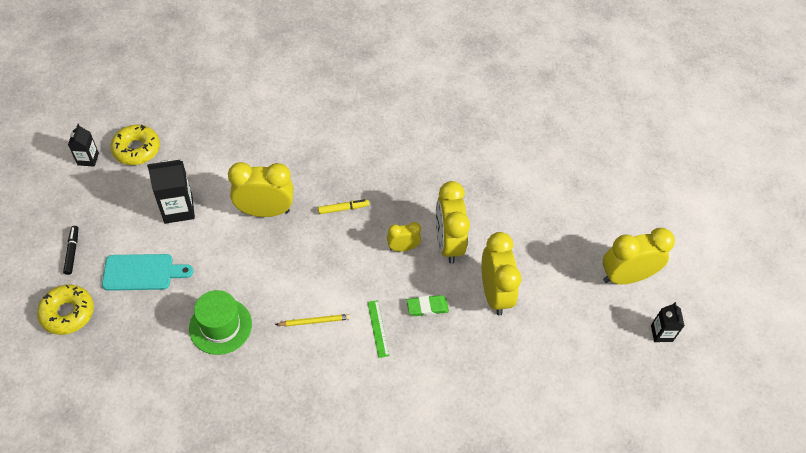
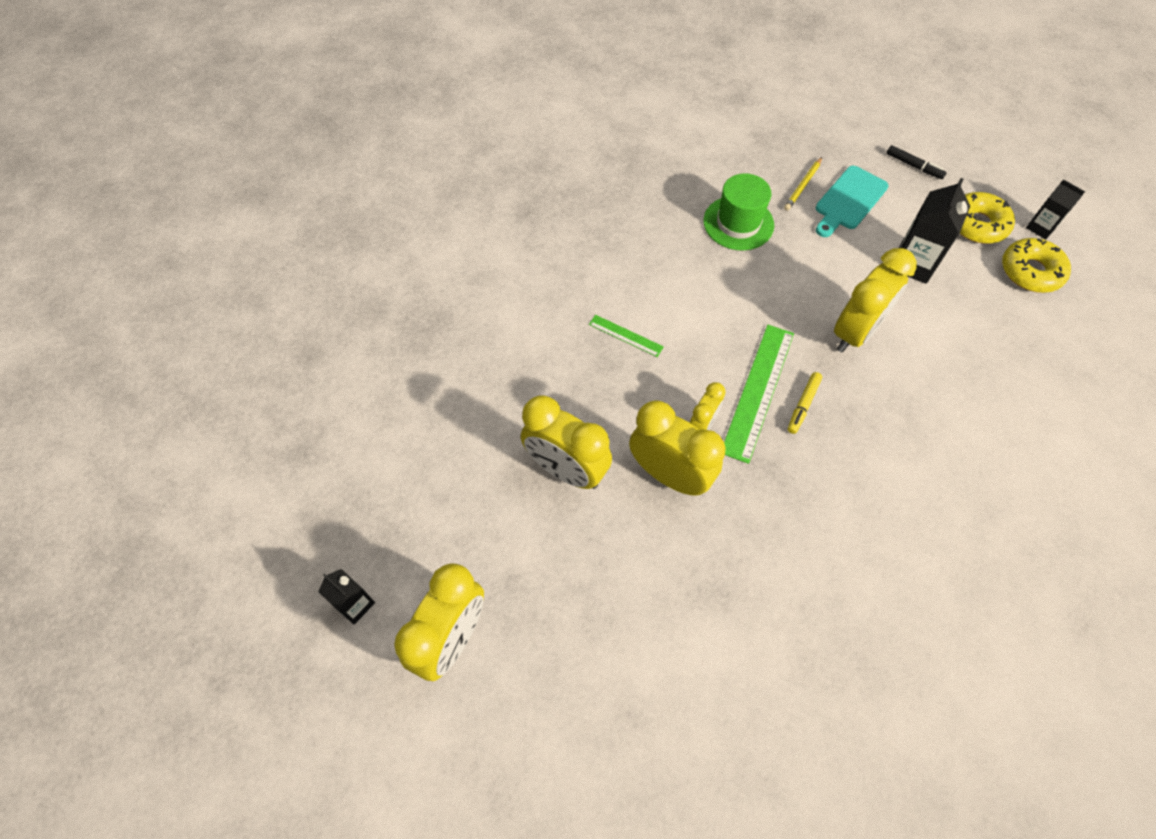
camera: 135 degrees right, 5 degrees up
yellow donut [37,285,94,335] -> yellow donut moved to [959,192,1015,244]
yellow pencil [275,314,351,326] -> yellow pencil moved to [784,157,822,211]
green eraser [407,295,449,316] -> none
none -> green ruler [724,325,794,464]

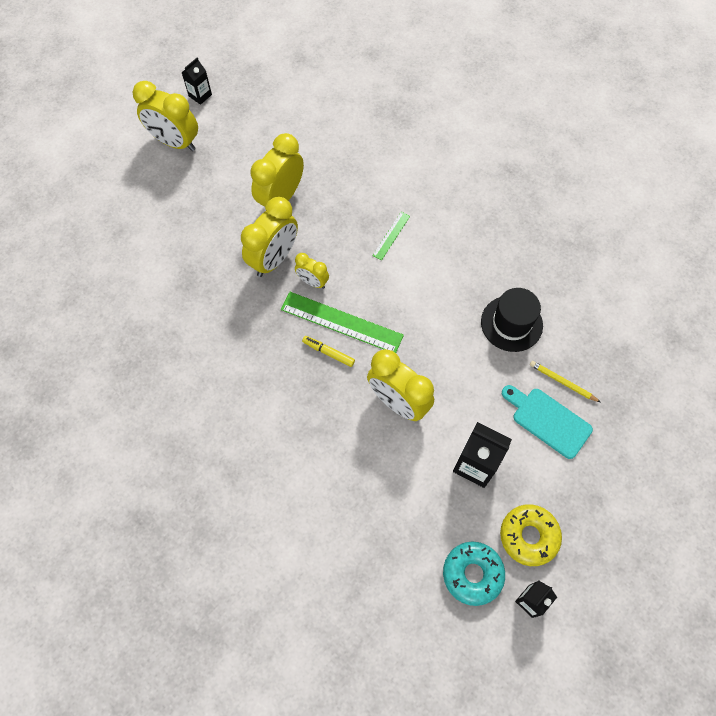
camera: 90 degrees right, 5 degrees up
green hat [703,173,774,250] -> black hat [481,288,543,352]
black marker [887,145,947,179] -> none
yellow donut [1002,238,1071,293] -> turquoise donut [443,541,505,606]

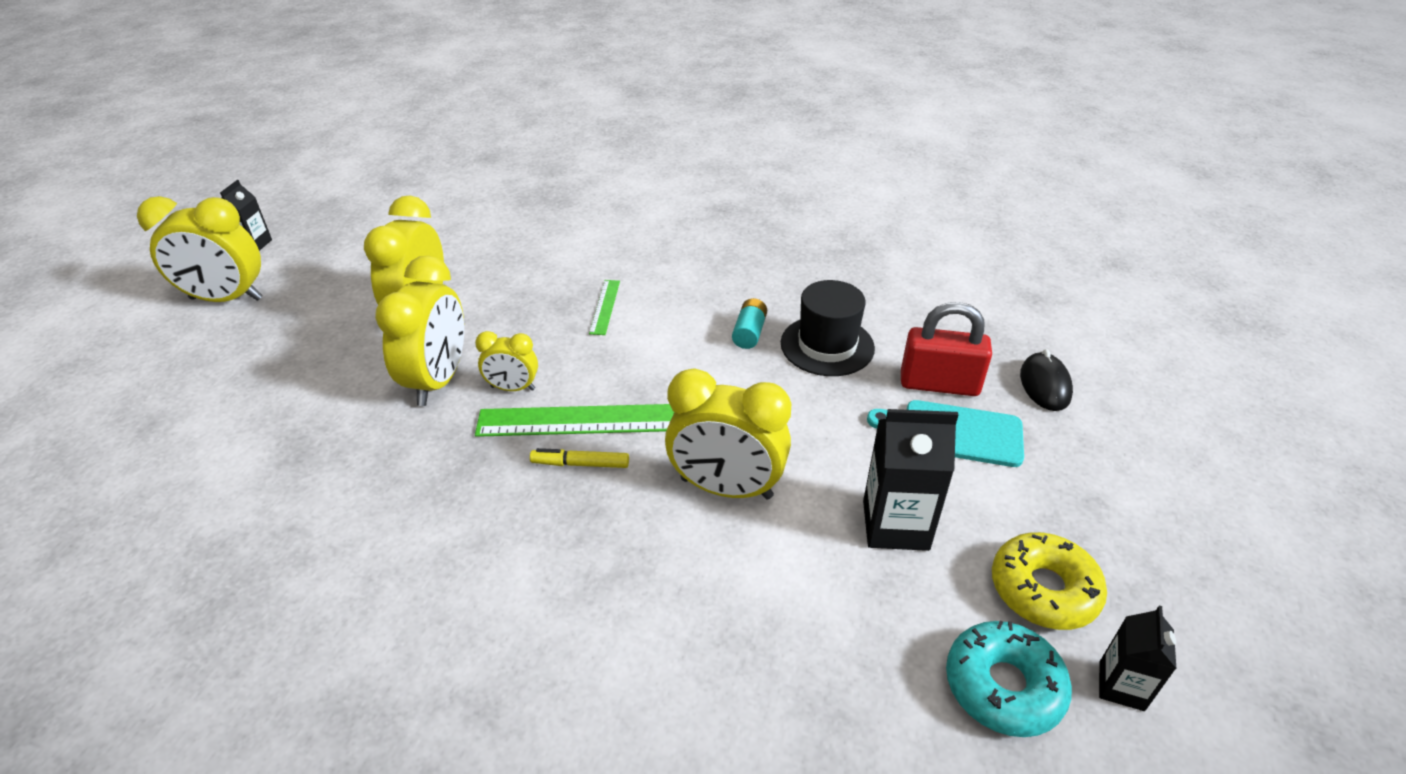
camera: 25 degrees left, 25 degrees down
yellow pencil [530,361,600,402] -> red padlock [901,302,992,396]
none -> turquoise battery [732,298,767,349]
none -> black mouse [1020,349,1073,411]

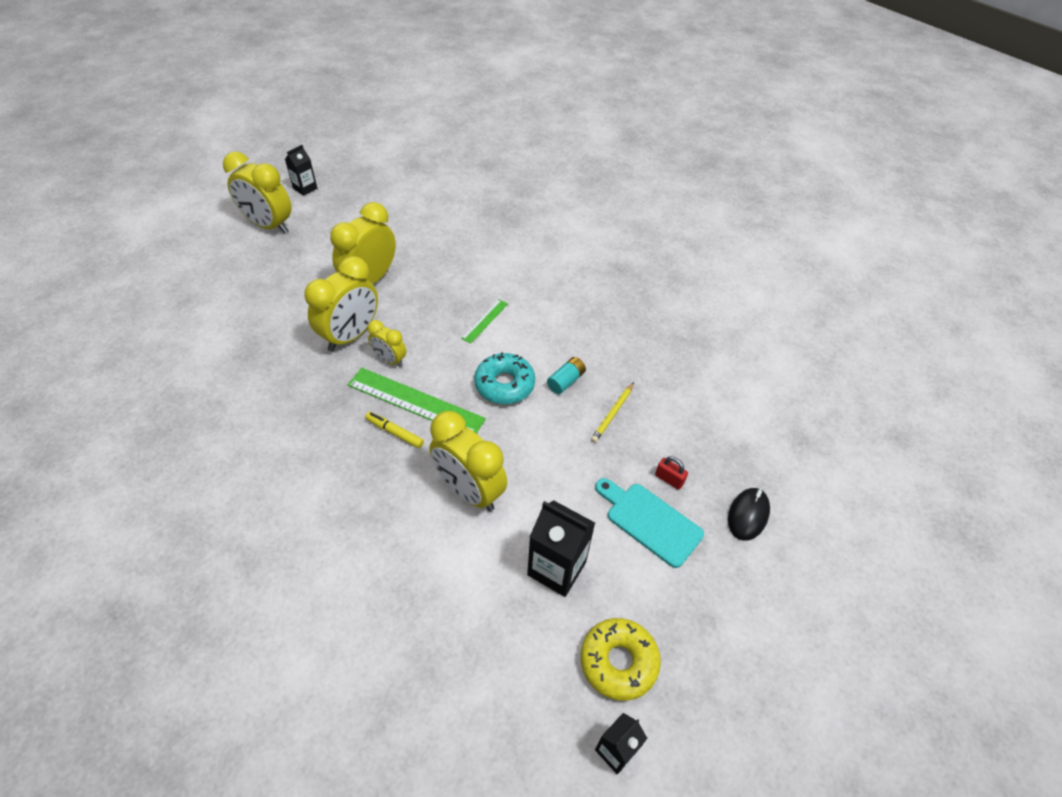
camera: 25 degrees right, 10 degrees up
black hat [781,280,875,376] -> yellow pencil [591,382,634,443]
red padlock [901,302,992,396] -> red padlock [655,456,688,490], size x0.48
turquoise donut [946,621,1072,737] -> turquoise donut moved to [474,352,535,404]

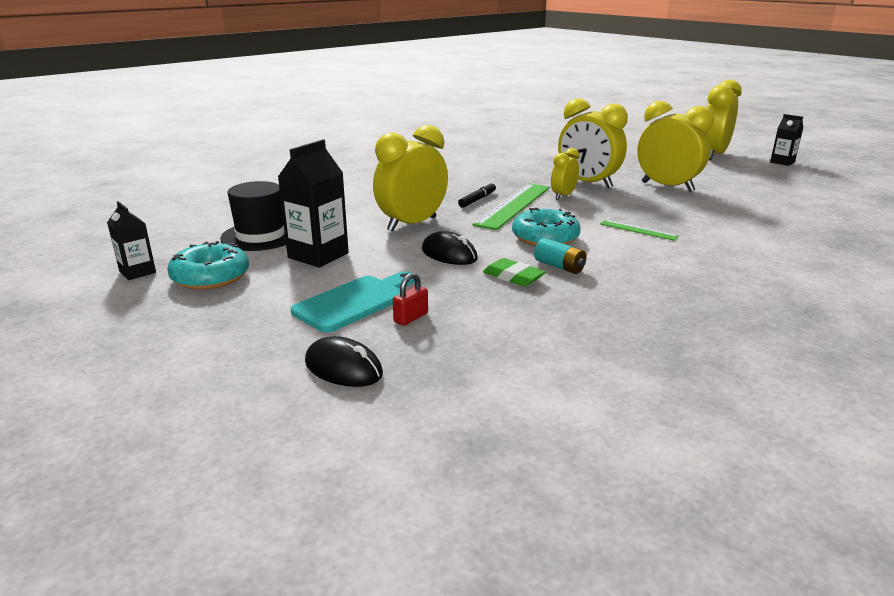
camera: 95 degrees right, 25 degrees down
yellow marker [365,412,424,448] -> black marker [458,182,496,208]
yellow donut [581,618,661,701] -> turquoise donut [167,241,249,290]
yellow pencil [591,382,634,443] -> none
none -> black hat [220,181,286,251]
none -> black mouse [422,231,478,265]
none -> green eraser [483,258,545,286]

